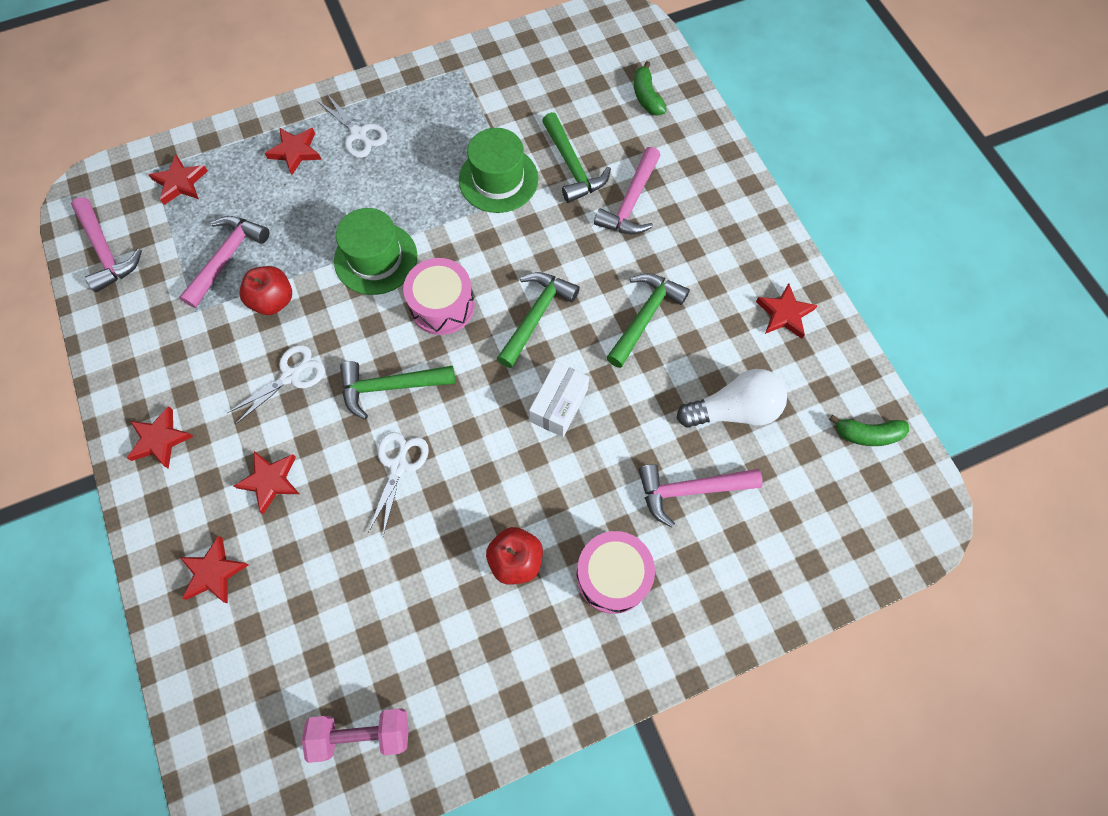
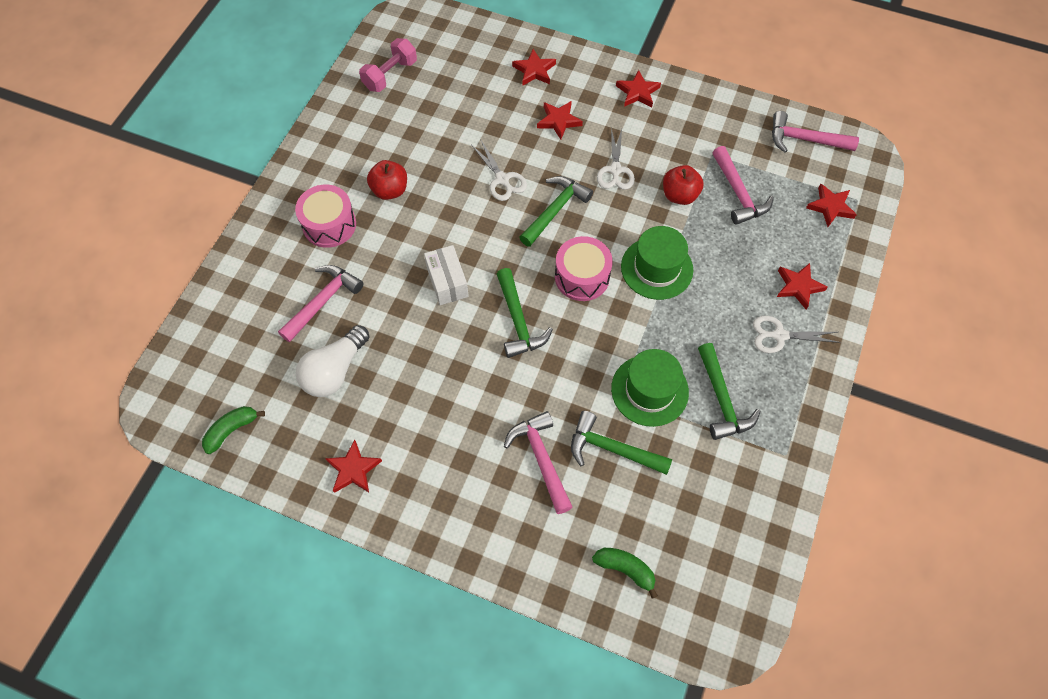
camera: 135 degrees right, 5 degrees down
green hammer [606,273,690,368] -> green hammer moved to [698,343,761,440]

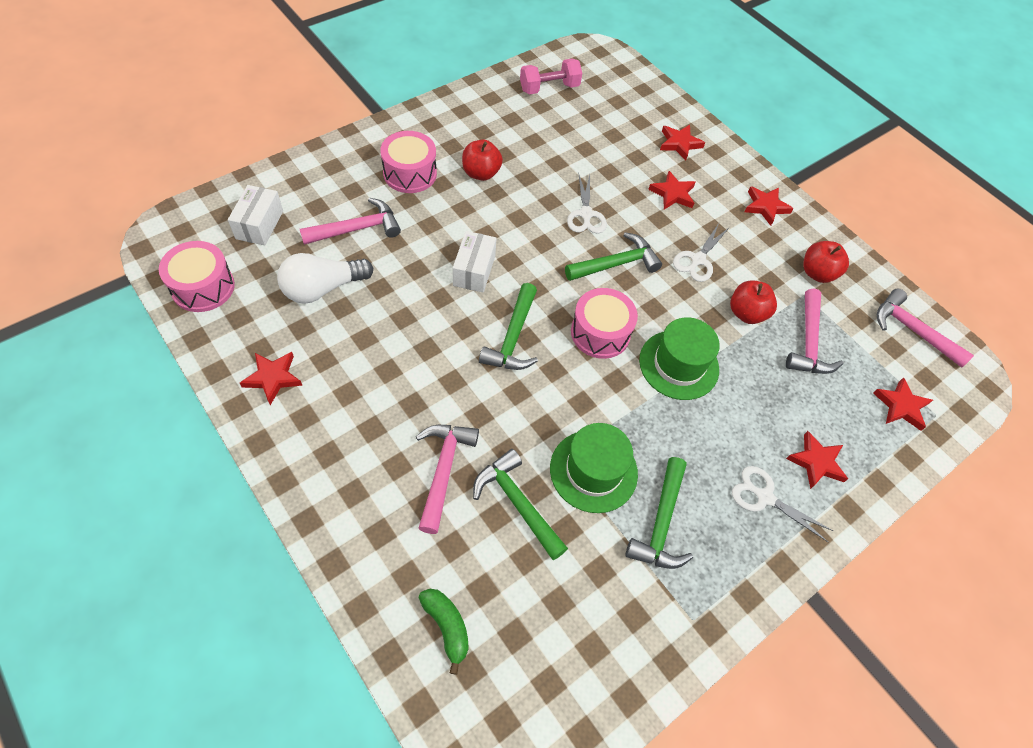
camera: 25 degrees right, 5 degrees down
green banana [202,406,265,454] -> pink drum [159,241,235,312]
none -> white box [228,185,283,246]
none -> red apple [803,241,849,283]

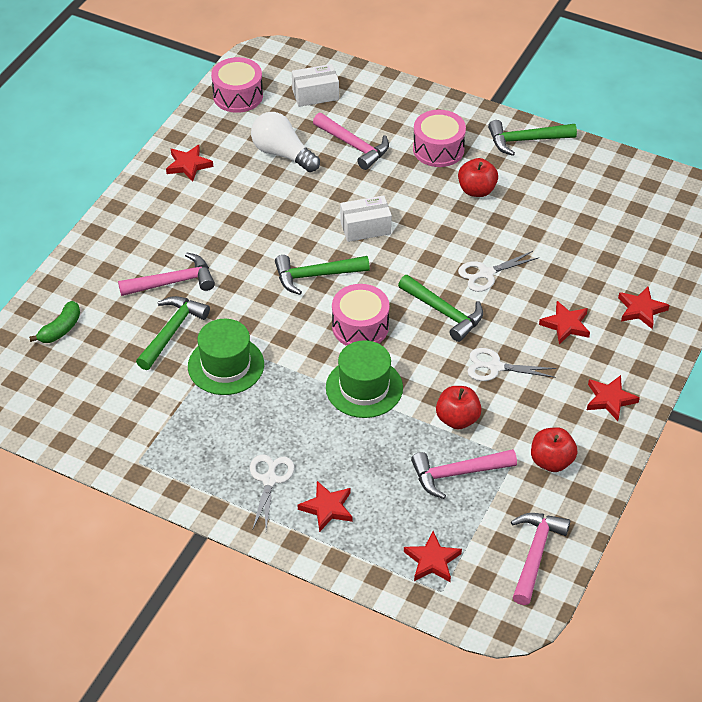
camera: 70 degrees right, 10 degrees down
pink dumbbell [520,59,582,94] -> none
green hammer [626,457,693,569] -> green hammer moved to [488,120,577,156]

